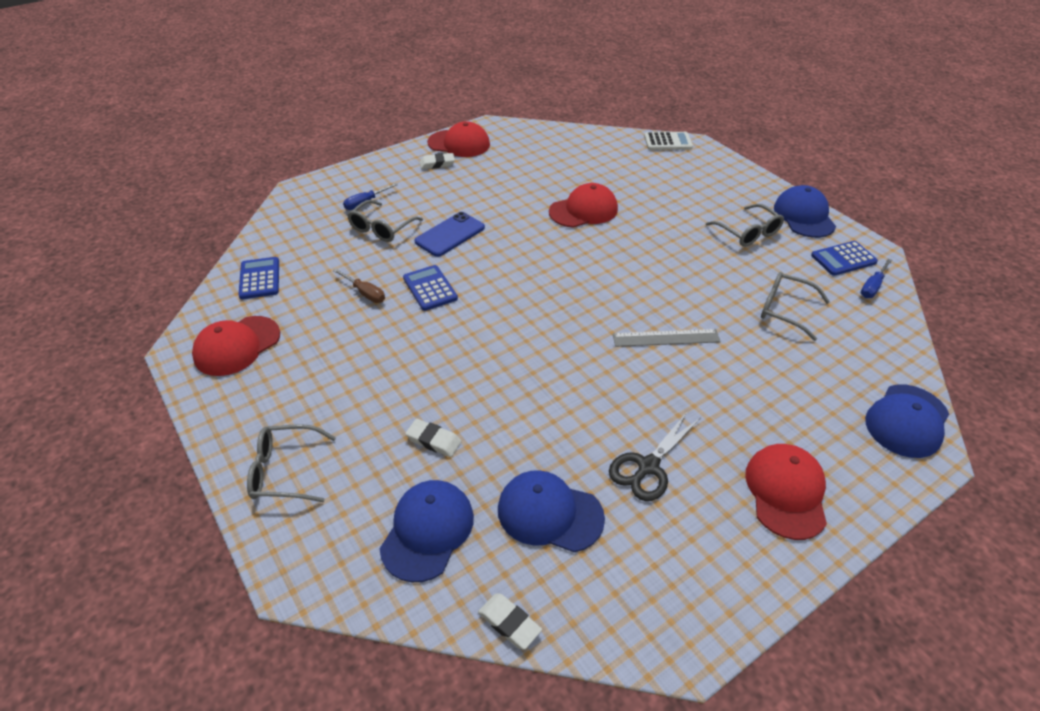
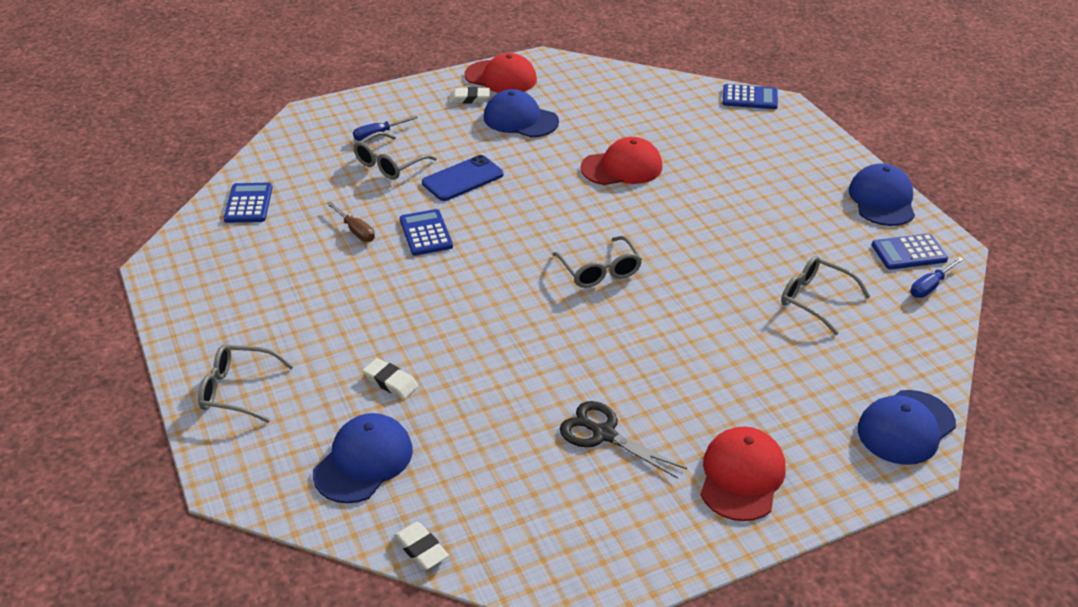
camera: 10 degrees right, 5 degrees down
red cap [192,316,280,376] -> none
blue cap [498,470,605,552] -> blue cap moved to [483,89,559,137]
black scissors [609,412,700,501] -> black scissors turned 75 degrees clockwise [560,401,687,479]
grey ruler [613,329,721,347] -> none
white calculator [644,132,693,150] -> blue calculator [723,84,778,109]
grey glasses [706,204,784,247] -> grey glasses moved to [552,236,642,288]

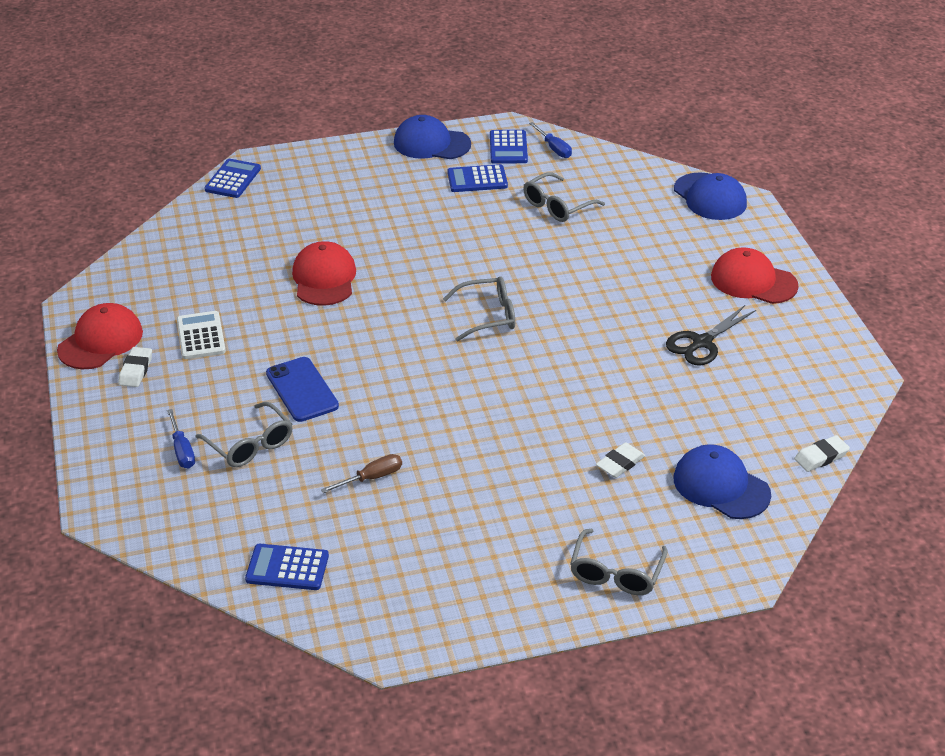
camera: 80 degrees left, 0 degrees up
blue calculator [400,209,453,256] -> blue calculator moved to [447,164,508,192]
blue cap [483,89,559,137] -> white calculator [177,311,226,359]

